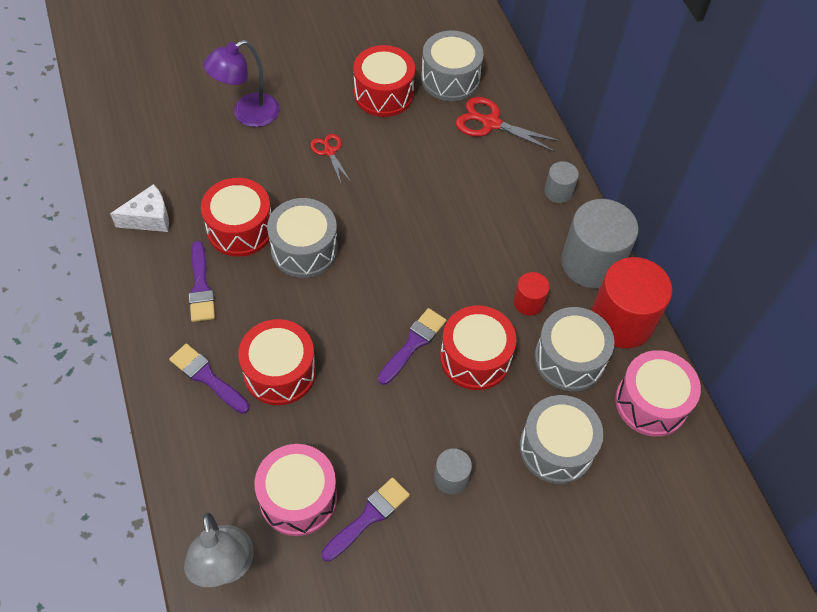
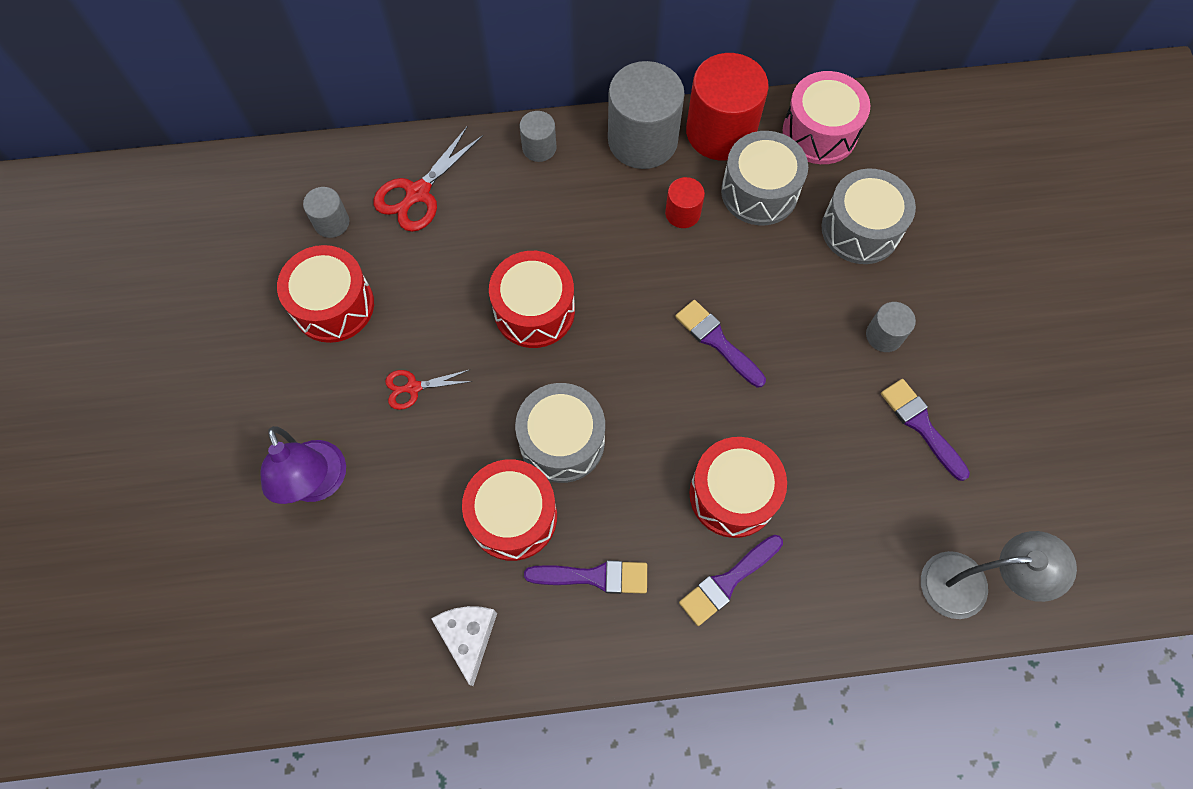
camera: 75 degrees left, 10 degrees up
pink drum [254,444,337,536] -> none
grey drum [421,30,484,101] -> grey cylinder [303,187,349,238]
red drum [440,306,517,390] -> red drum moved to [489,251,575,348]

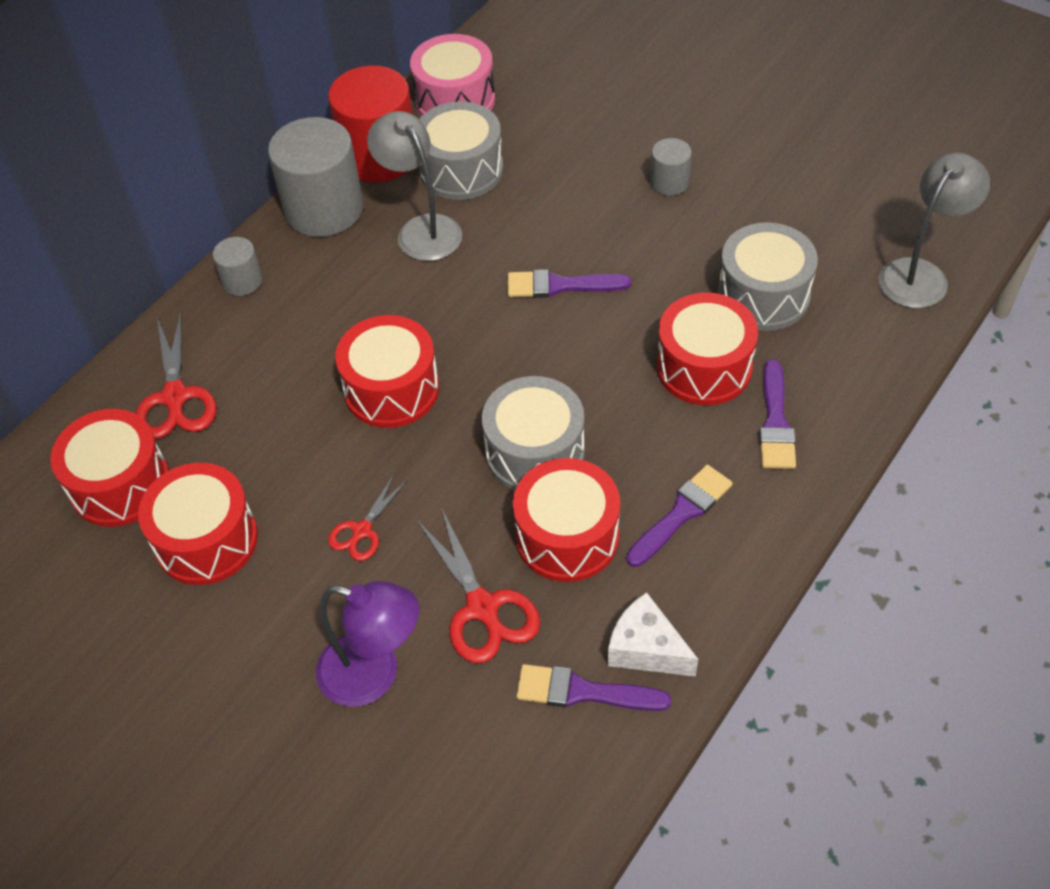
camera: 45 degrees left, 15 degrees down
grey cylinder [303,187,349,238] -> red drum [51,409,169,527]
red cylinder [665,177,705,228] -> grey lamp [367,111,462,261]
grey drum [822,169,916,264] -> grey drum moved to [718,222,818,331]
purple brush [881,379,970,481] -> purple brush moved to [516,664,671,711]
none -> red scissors [416,507,540,663]

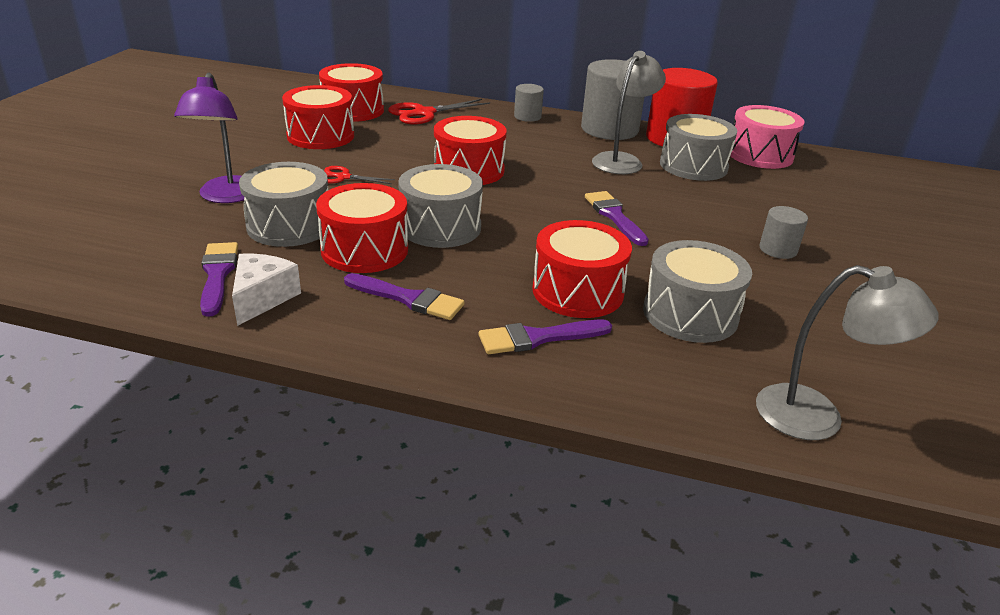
camera: 65 degrees right, 20 degrees down
red scissors [416,507,540,663] -> grey drum [239,162,328,247]

